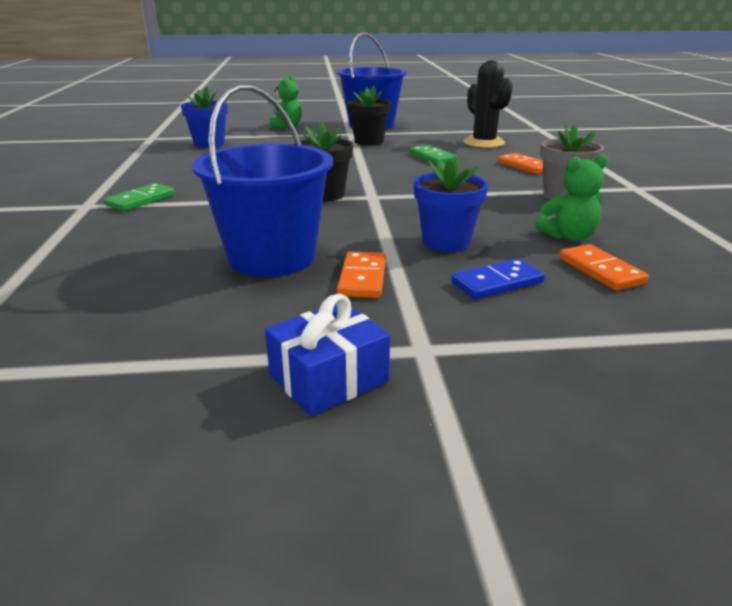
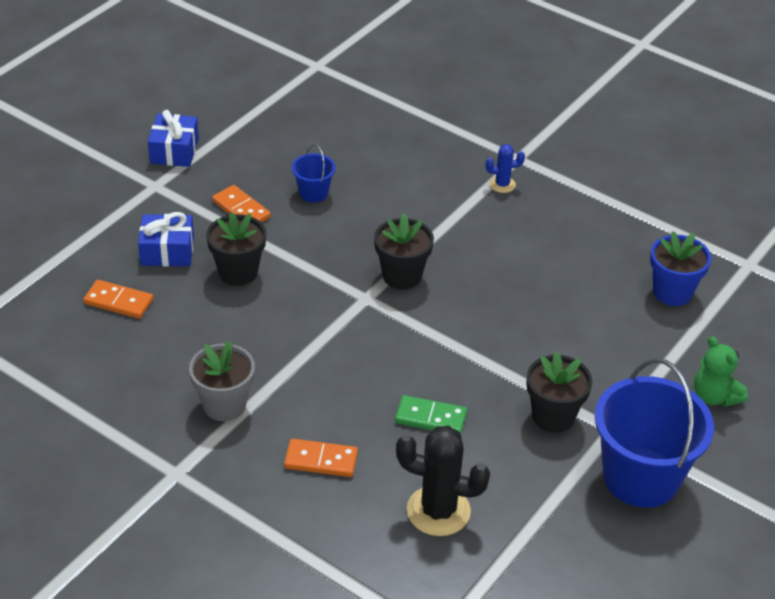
camera: 130 degrees right, 15 degrees up
green domino [104,183,175,211] -> blue cactus [486,144,525,193]
blue bucket [192,85,333,277] -> blue bucket [292,144,336,202], size x0.46
blue flower pot [414,156,488,252] -> black flower pot [206,212,266,286]
blue domino [451,258,545,299] -> blue gift [138,212,194,266]
green teddy bear [535,154,609,241] -> none

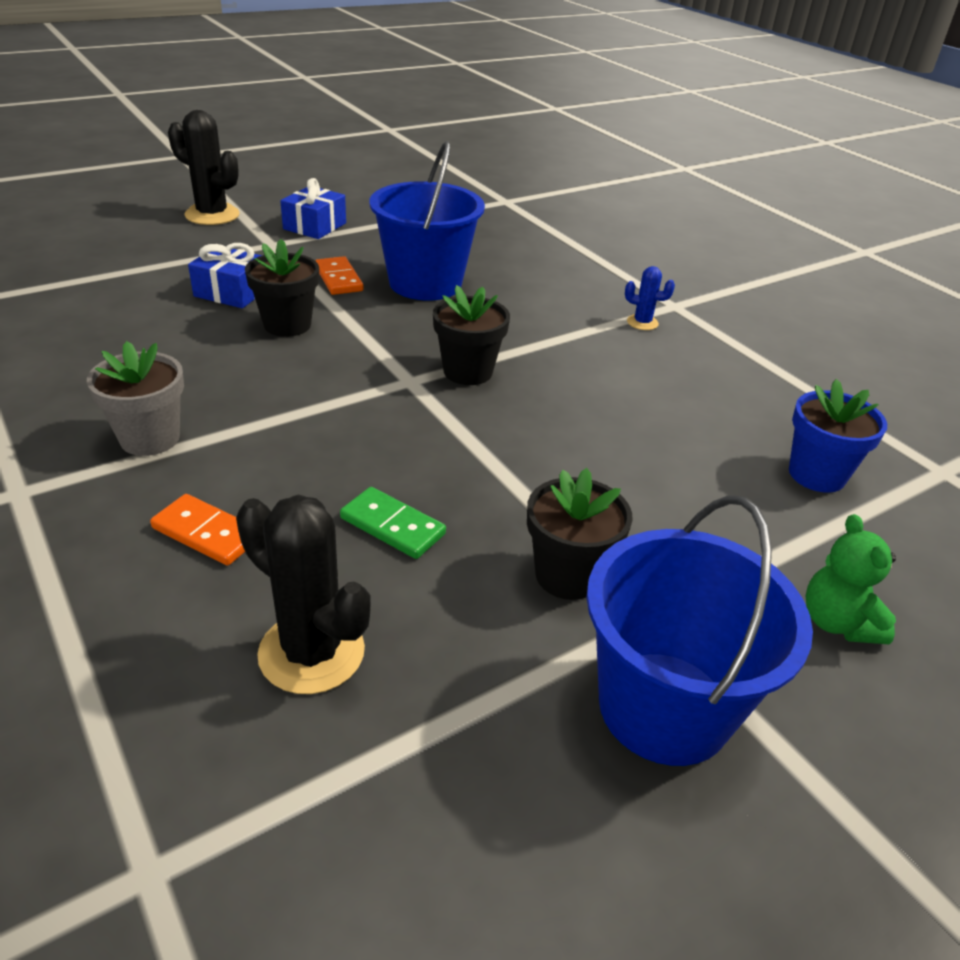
camera: 20 degrees right, 5 degrees down
orange domino [83,280,153,319] -> none
blue bucket [292,144,336,202] -> blue bucket [369,141,485,300], size x2.19
none -> black cactus [168,110,240,225]

